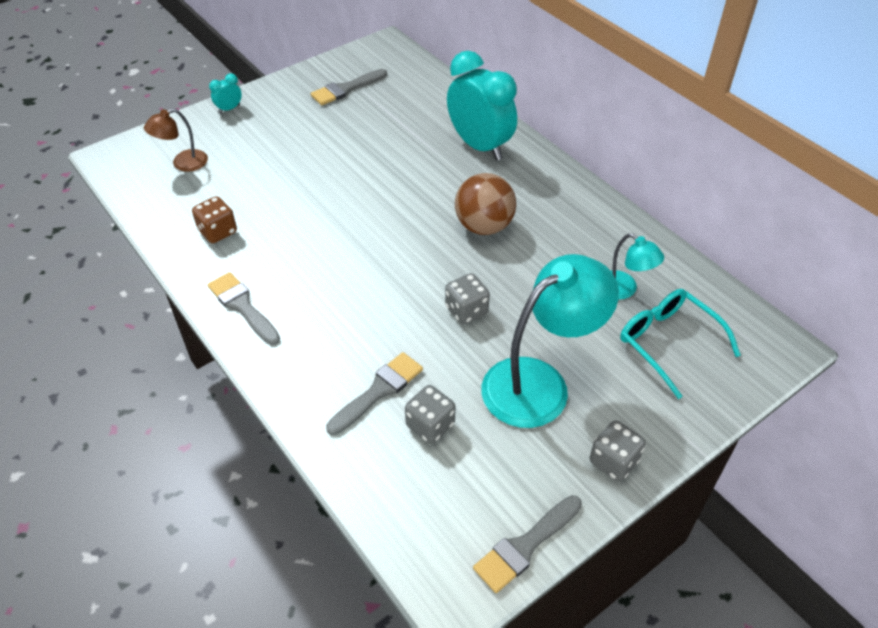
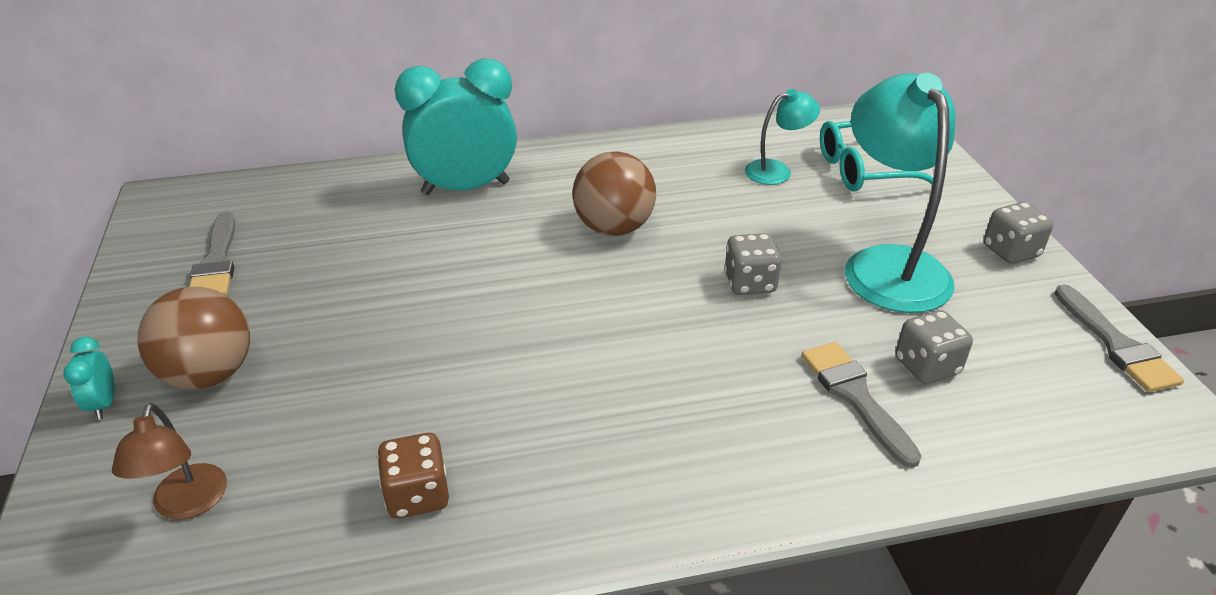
camera: 65 degrees left, 10 degrees down
grey brush [208,272,280,345] -> none
none -> brown ball [138,287,250,389]

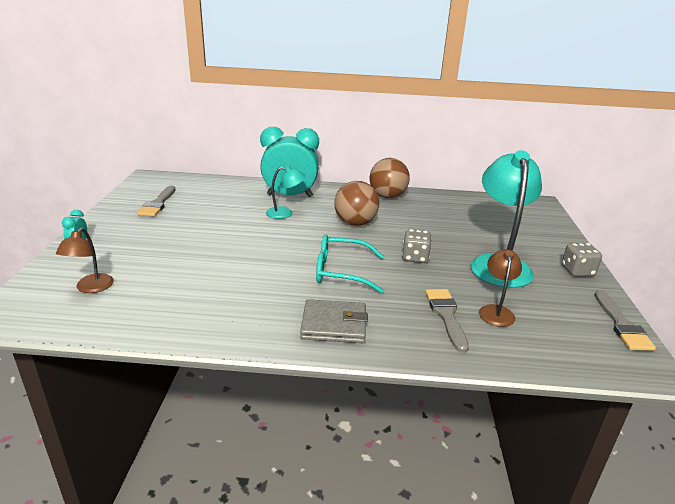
camera: 15 degrees right, 10 degrees down
brown ball [138,287,250,389] -> brown ball moved to [370,158,410,198]
brown dice [377,433,449,518] -> none
turquoise lamp [745,89,820,185] -> turquoise lamp moved to [266,165,306,219]
turquoise glasses [820,121,934,192] -> turquoise glasses moved to [316,235,384,293]
grey dice [896,310,973,384] -> brown lamp [479,250,522,327]
none -> grey wallet [300,299,368,343]

